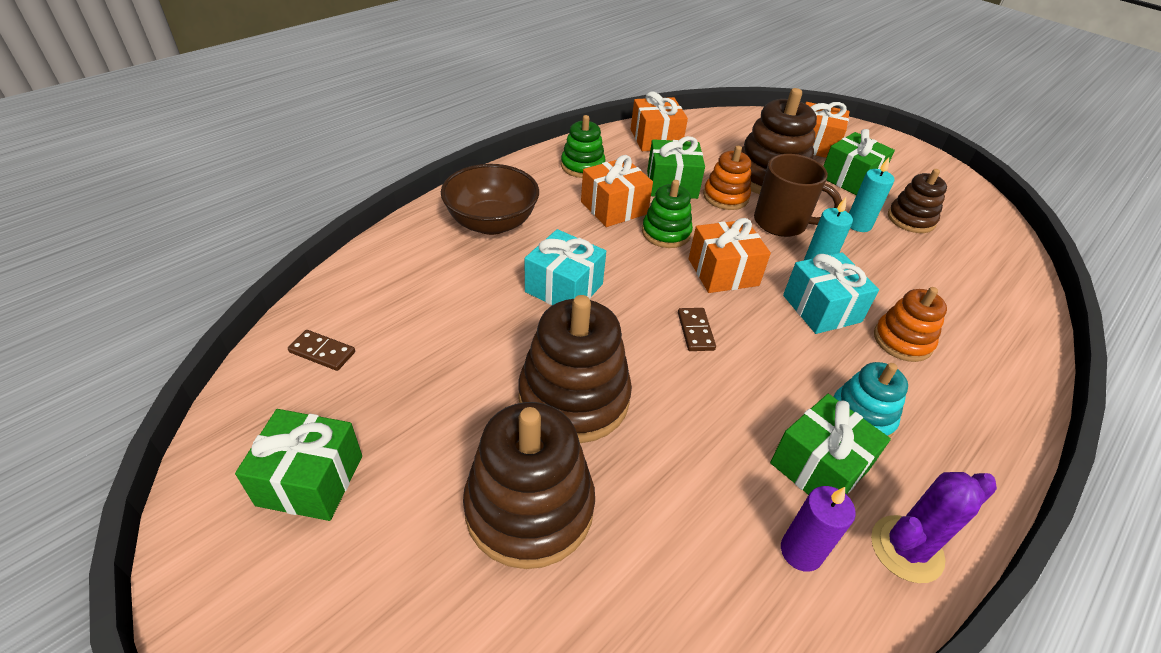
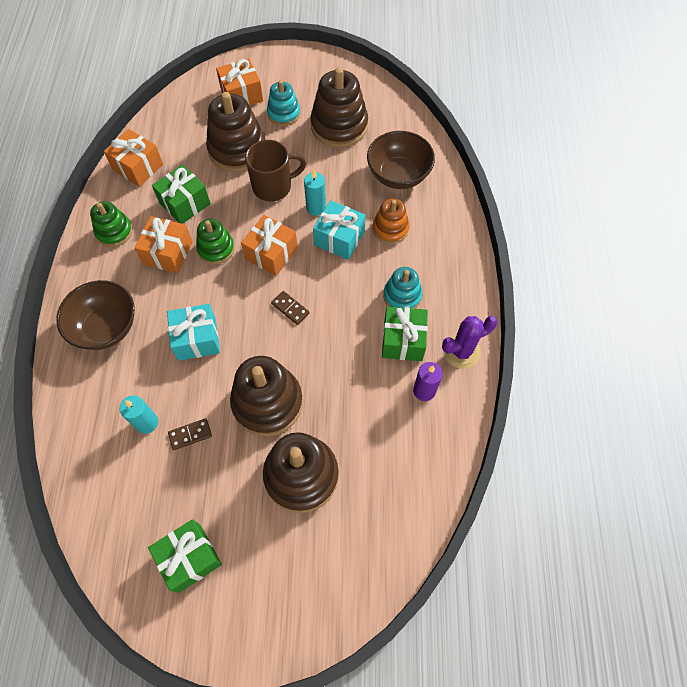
camera: 40 degrees left, 20 degrees up
brown domino [288,330,355,371] -> brown domino moved to [168,418,212,450]
orange stacking toy [703,146,751,210] -> none
green gift [824,129,895,195] -> turquoise stacking toy [267,80,300,126]
turquoise candle [849,158,895,232] -> turquoise candle moved to [119,395,158,434]
purple cactus [871,472,997,583] -> purple cactus turned 45 degrees clockwise [442,316,497,369]
brown stacking toy [888,169,947,233] -> brown stacking toy [310,67,368,148], size x1.70
none -> brown bowl [367,131,435,189]

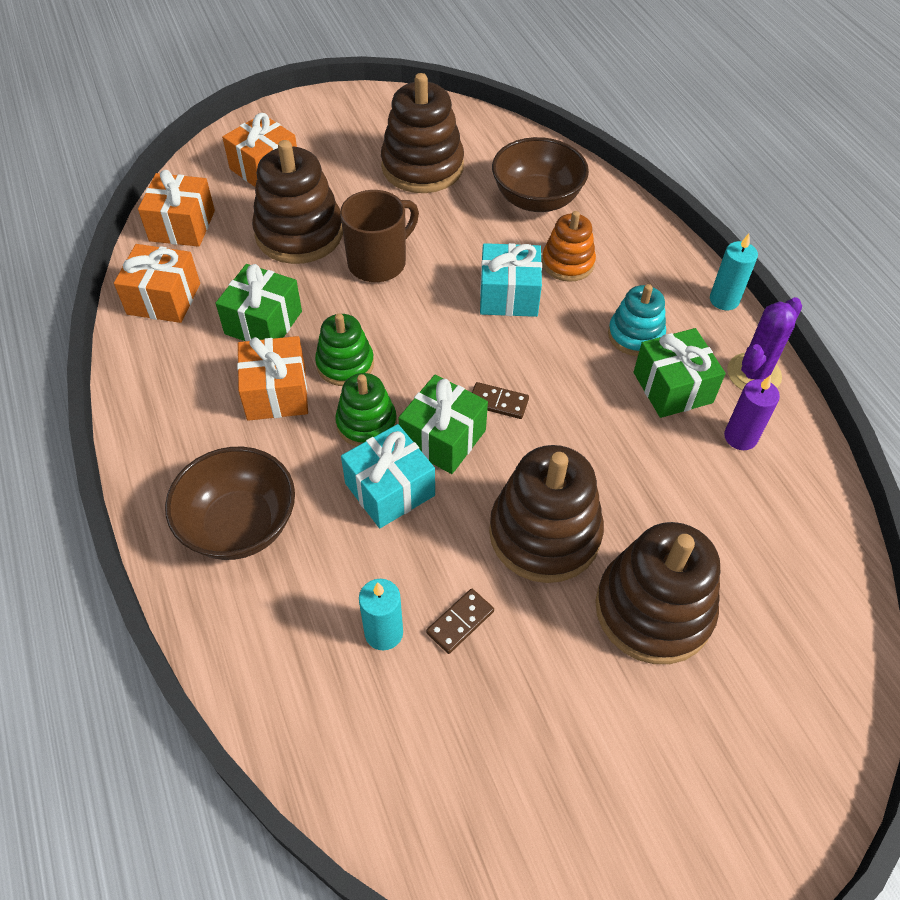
camera: 25 degrees left, 10 degrees down
green stacking toy [90,201,133,247] -> green stacking toy moved to [335,373,397,447]
green gift [148,519,222,593] -> green gift moved to [398,374,488,474]
orange gift [241,215,298,276] -> orange gift moved to [138,170,215,247]
turquoise stacking toy [267,80,300,126] -> none
turquoise candle [304,169,326,216] -> turquoise candle moved to [710,234,758,310]

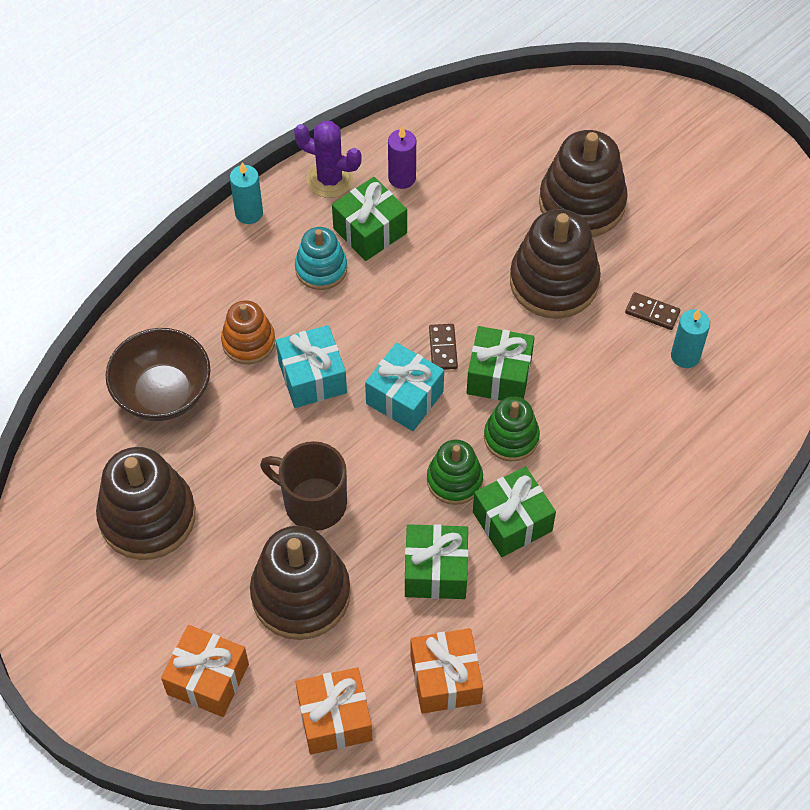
camera: 110 degrees left, 5 degrees up
brown bowl [165,447,295,560] -> none
orange gift [237,336,308,421] -> green gift [473,466,556,557]
turquoise gift [341,424,435,528] -> turquoise gift moved to [365,343,444,431]

